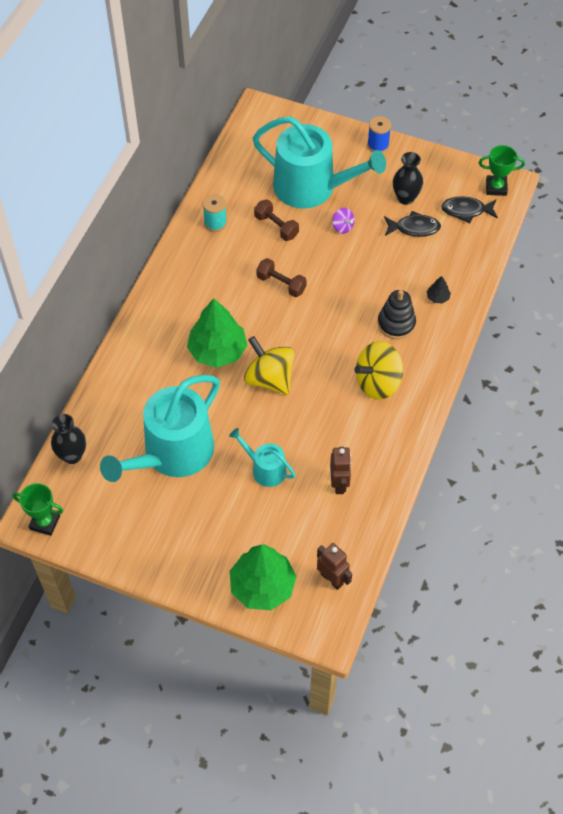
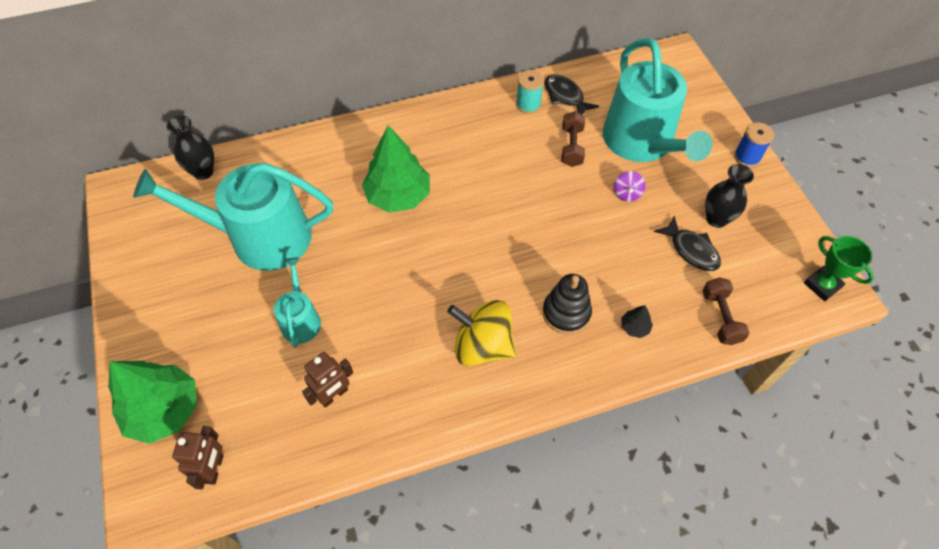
camera: 50 degrees right, 0 degrees up
green trophy [13,483,63,536] -> none
yellow spinning top [244,336,295,395] -> none
brown dumbbell [256,258,307,297] -> brown dumbbell moved to [702,277,750,345]
black fish [441,196,498,223] -> black fish moved to [545,74,599,115]

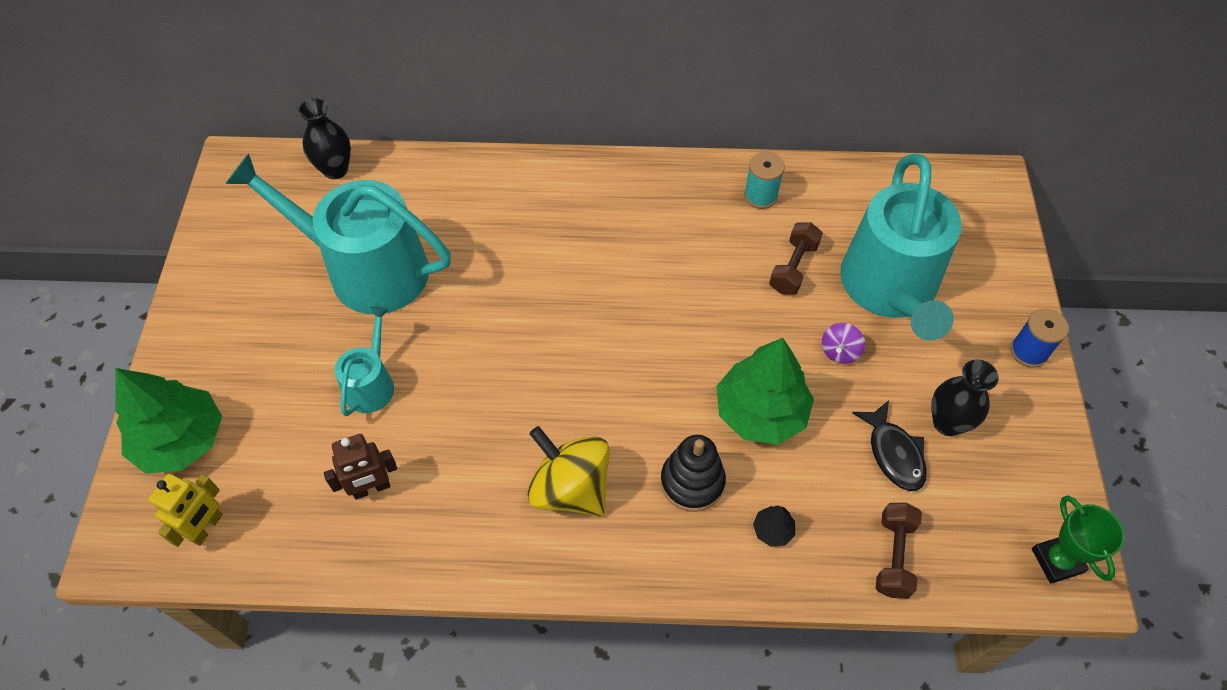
camera: 20 degrees right, 0 degrees up
brown robot [172,426,224,490] -> yellow robot [149,474,223,547]
green tree [362,125,430,213] -> green tree moved to [717,338,814,445]
black fish [545,74,599,115] -> none

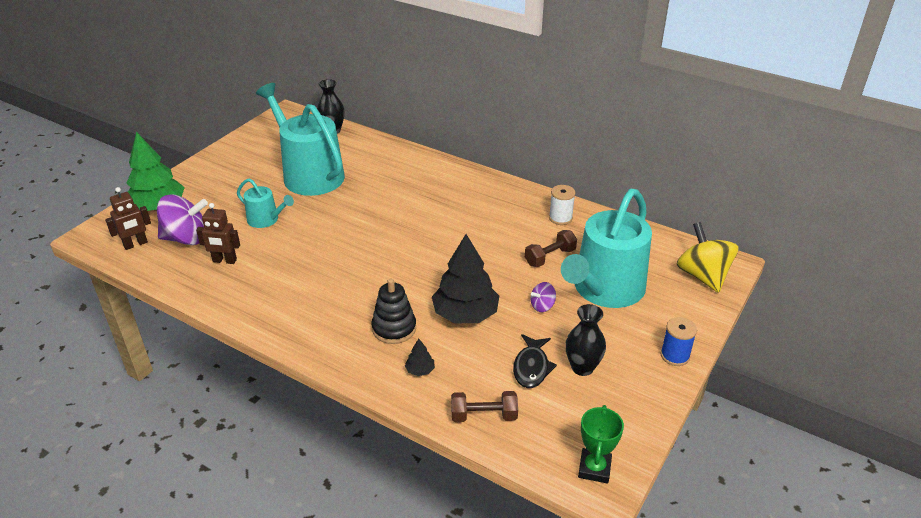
camera: 30 degrees right, 20 degrees down
yellow robot [149,474,223,547] -> brown robot [105,187,151,250]
turquoise watering can [335,306,394,416] -> turquoise watering can turned 75 degrees clockwise [237,178,294,228]
yellow spinning top [527,426,610,517] -> yellow spinning top moved to [676,222,738,293]
green tree [717,338,814,445] -> black tree [432,234,499,324]
turquoise spool [744,152,785,209] -> white spool [549,185,576,225]
brown dumbbell [876,503,922,599] -> brown dumbbell turned 45 degrees clockwise [451,391,518,422]
none -> purple spinning top [157,194,208,245]

